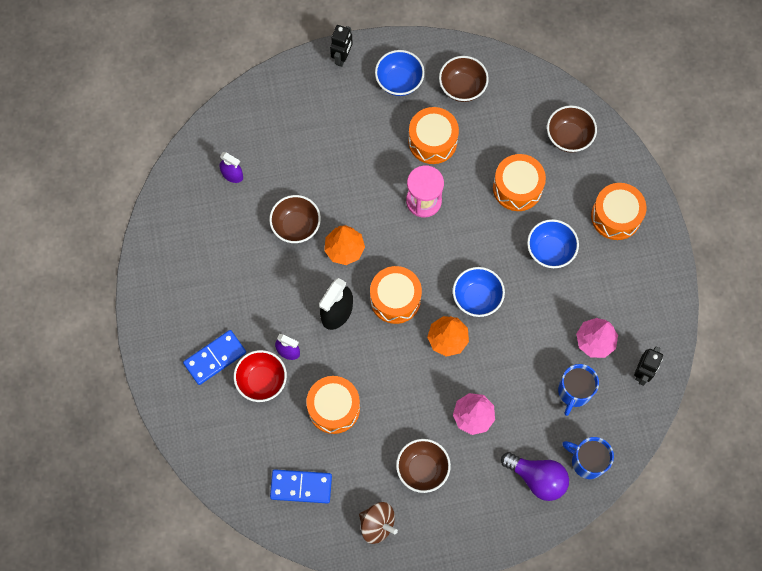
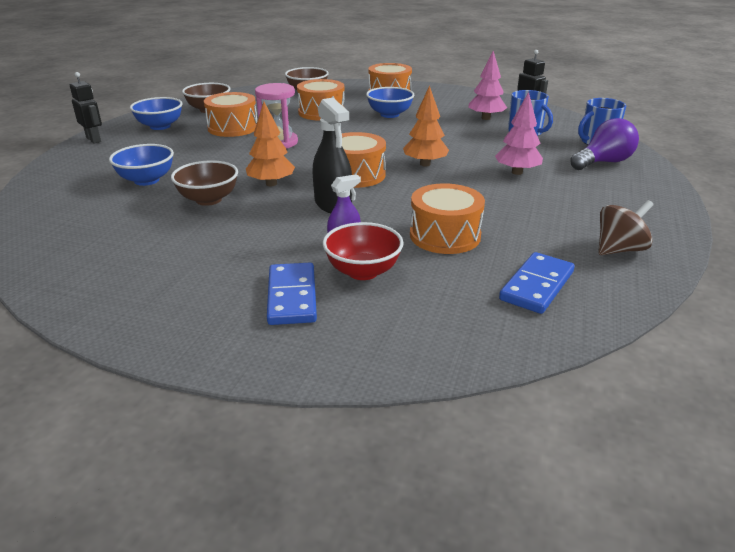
camera: 60 degrees left, 40 degrees down
purple spray bottle [219,152,243,183] -> none
brown bowl [396,439,451,493] -> none
blue bowl [453,267,505,317] -> blue bowl moved to [109,144,174,186]

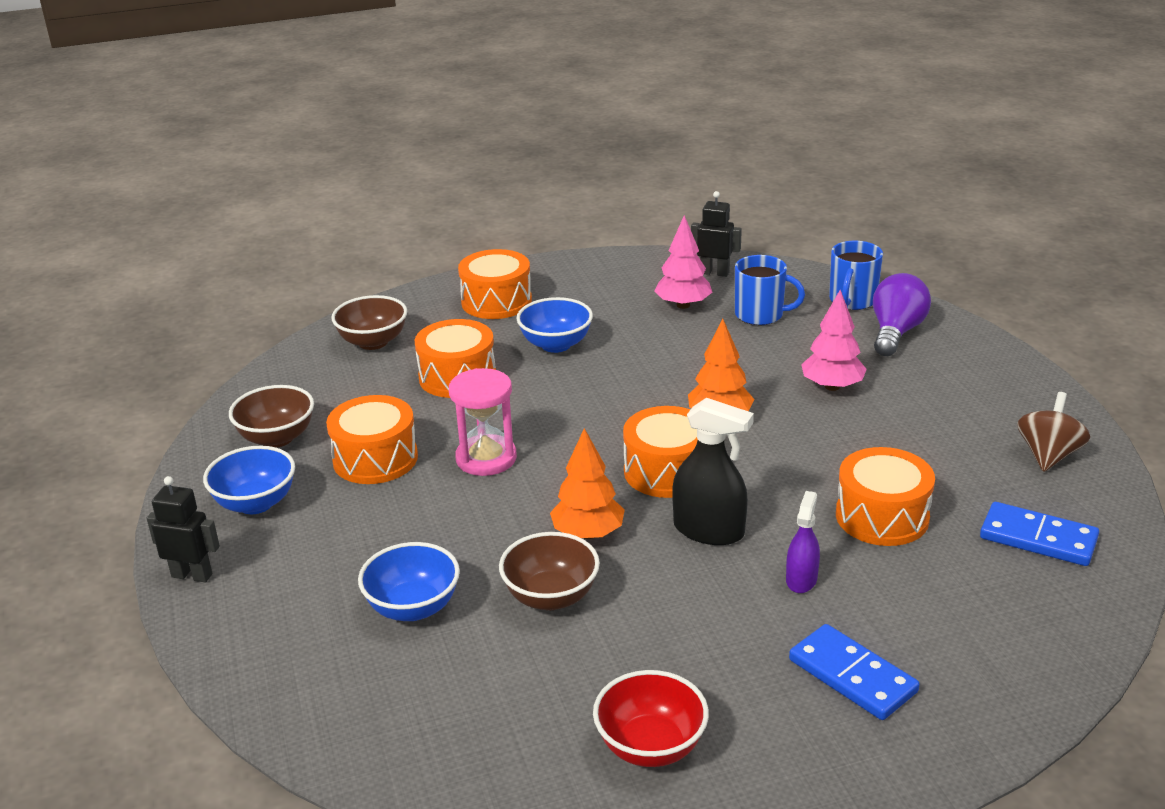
camera: 35 degrees left, 0 degrees up
red bowl [323,222,404,280] -> red bowl moved to [593,670,709,767]
blue domino [499,252,575,314] -> blue domino turned 60 degrees counterclockwise [980,502,1099,566]

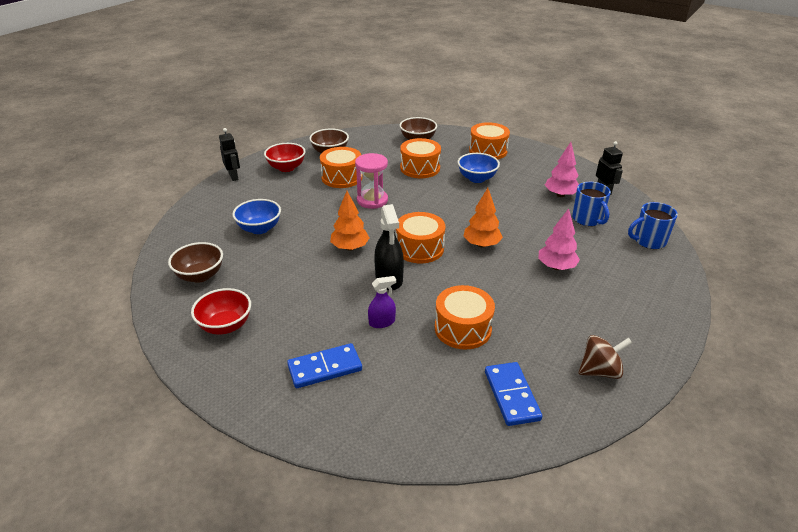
camera: 50 degrees right, 5 degrees up
blue bowl [203,446,295,514] -> red bowl [264,143,305,172]
brown bowl [499,532,600,610] -> brown bowl moved to [168,242,223,283]
blue domino [789,624,920,720] -> blue domino turned 60 degrees clockwise [287,343,362,388]
purple light bulb [873,273,931,356] -> none

